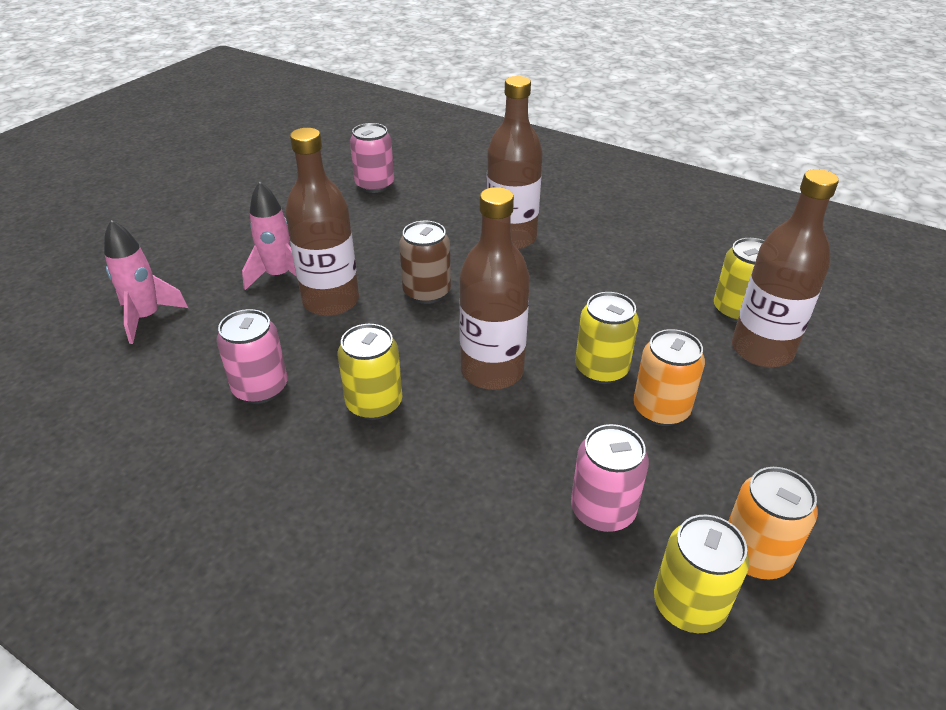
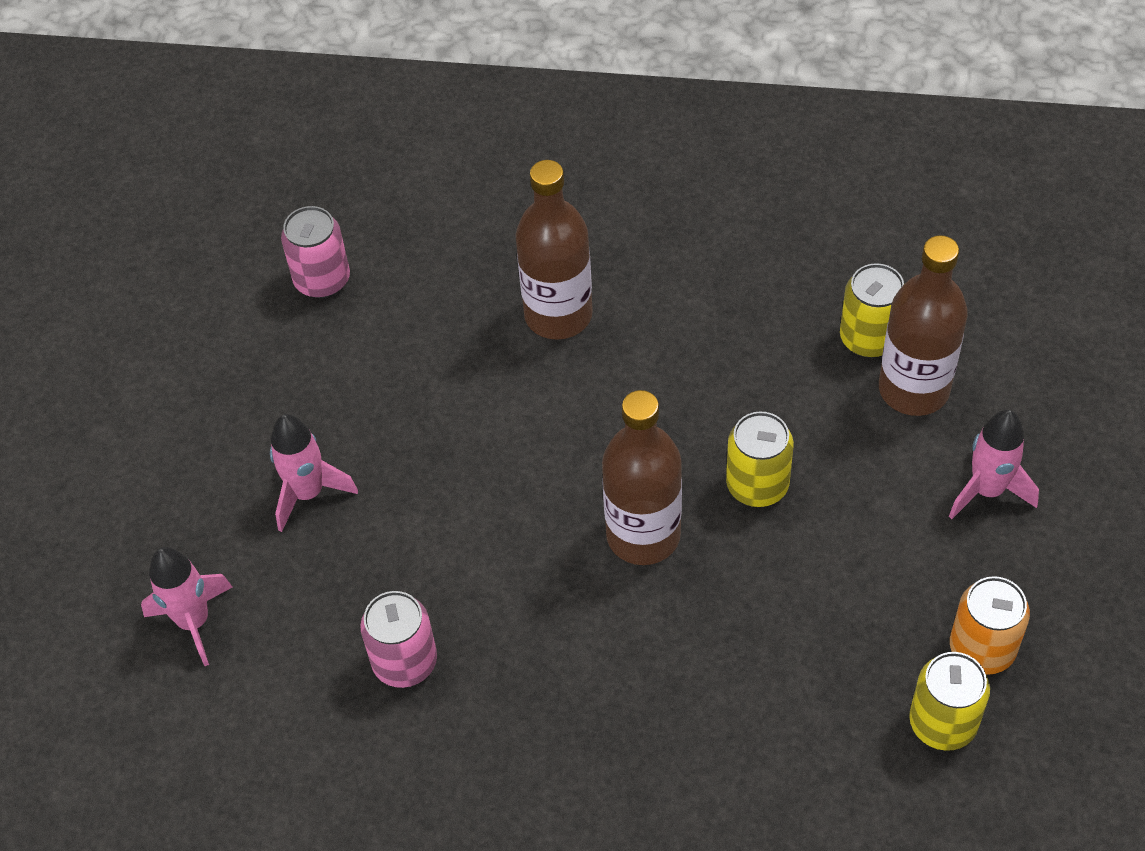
camera: 20 degrees left, 15 degrees up
brown bottle [285,128,359,316] -> none
yellow can [338,324,402,420] -> none
brown can [399,221,451,304] -> none
pink can [571,424,649,532] -> none
orange can [633,329,705,426] -> none
none -> pink rocket [949,409,1039,519]

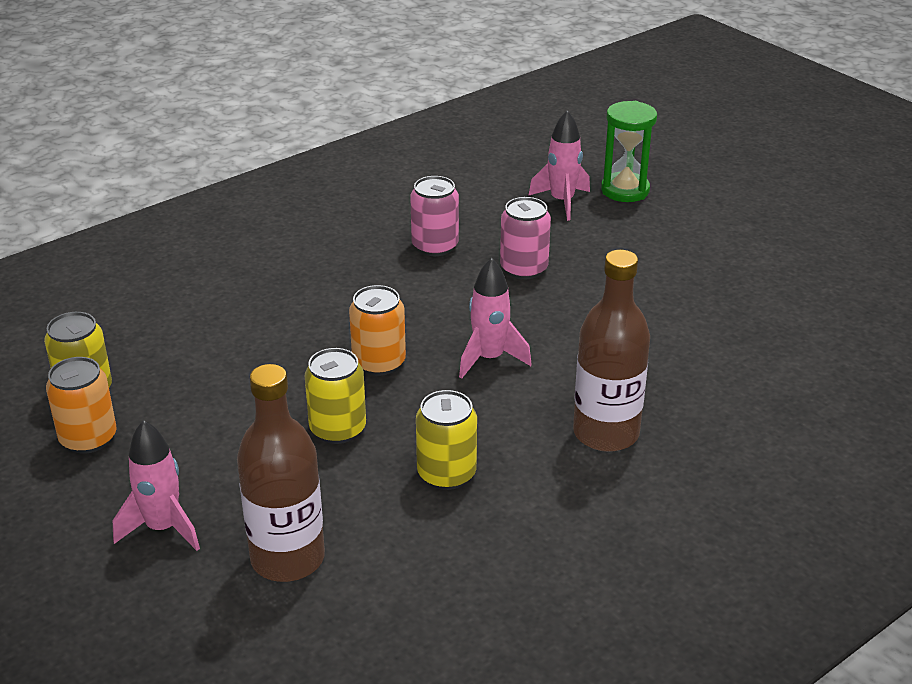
camera: 130 degrees right, 20 degrees down
pink rocket [270,414,358,532] -> pink rocket moved to [459,258,532,379]
pink can [281,206,350,298] -> pink can moved to [500,197,551,280]
brown bottle [602,390,682,565] -> orange can [349,285,406,376]
yellow can [840,263,904,358] -> yellow can moved to [416,390,477,490]
none -> green hourglass [601,101,657,202]

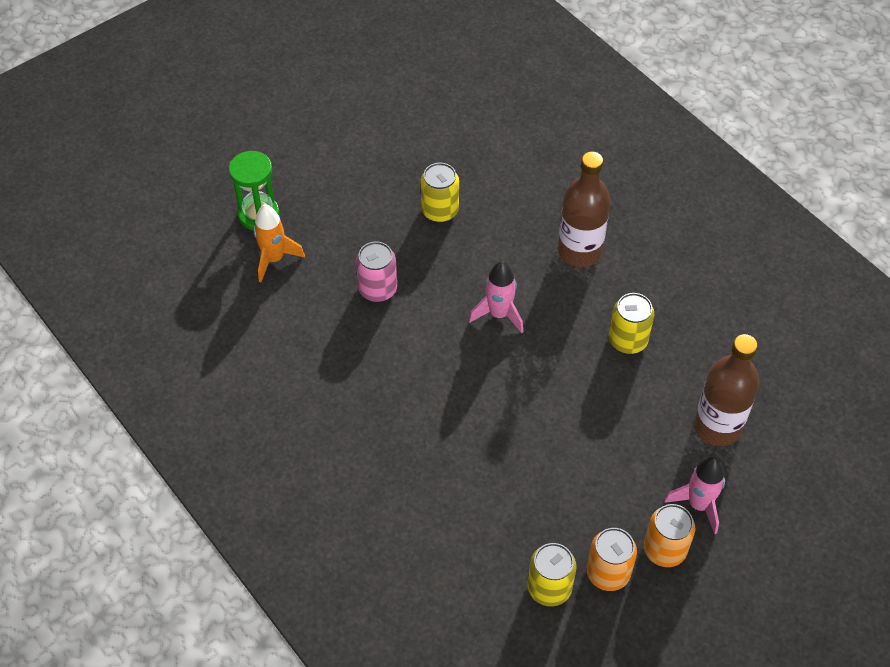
camera: 90 degrees left, 20 degrees up
yellow can [305,348,366,444] -> yellow can moved to [421,163,459,222]
orange can [349,285,406,376] -> orange can moved to [644,504,695,567]
pink can [410,176,459,256] -> none
pink rocket [528,110,590,221] -> orange rocket [254,204,305,282]

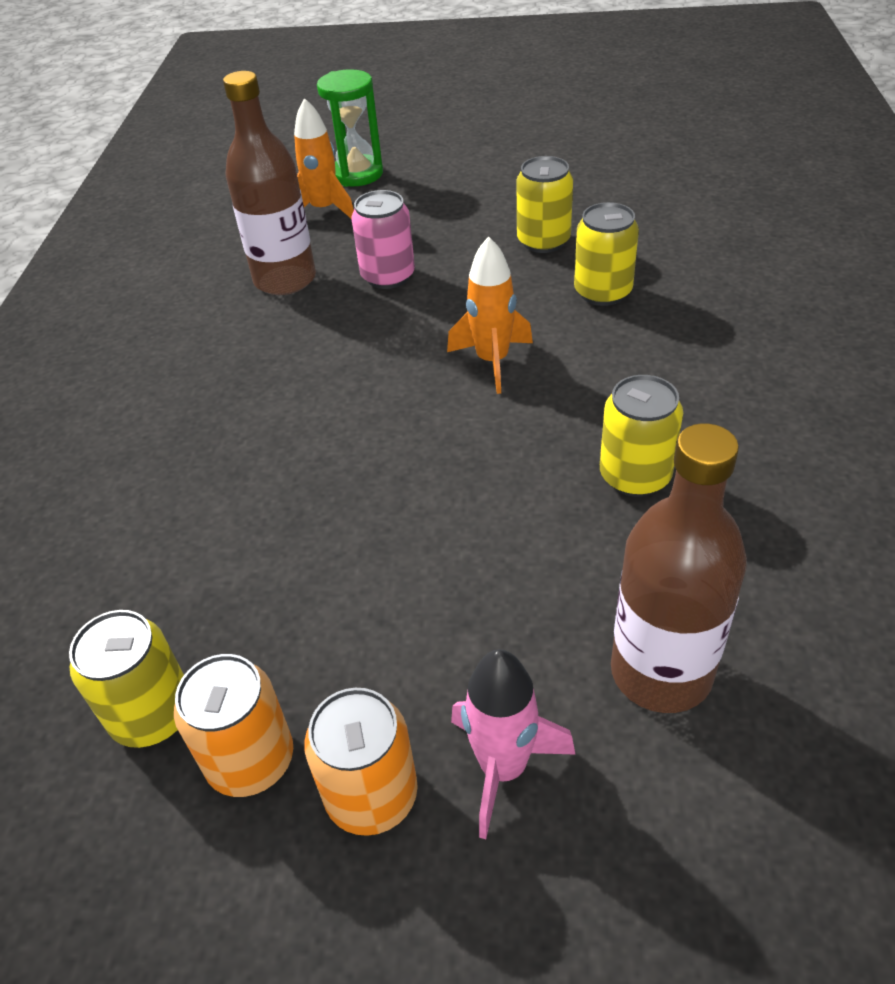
camera: 45 degrees right, 10 degrees down
pink rocket [469,261,523,333] -> orange rocket [447,236,533,394]
brown bottle [558,152,610,267] -> brown bottle moved to [223,71,316,295]
none -> yellow can [574,202,639,306]

